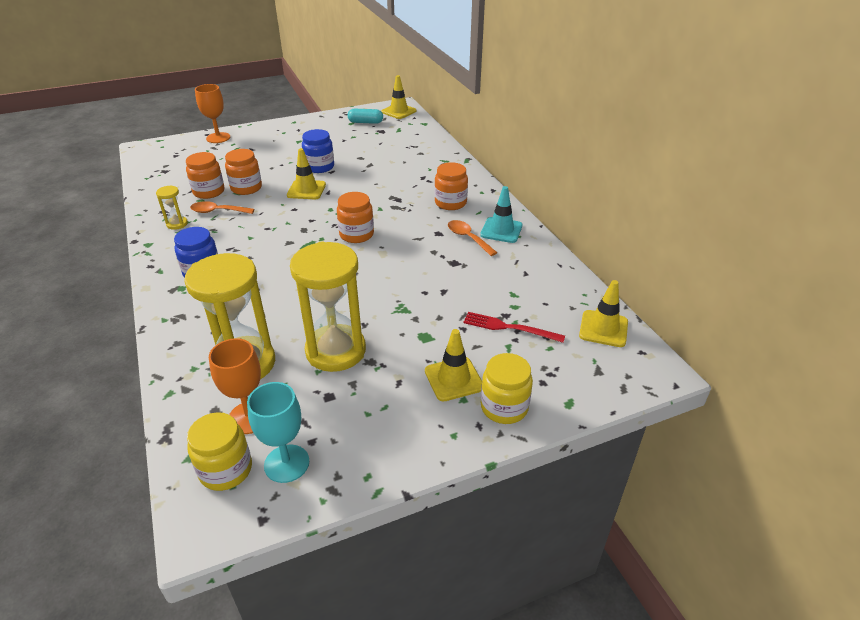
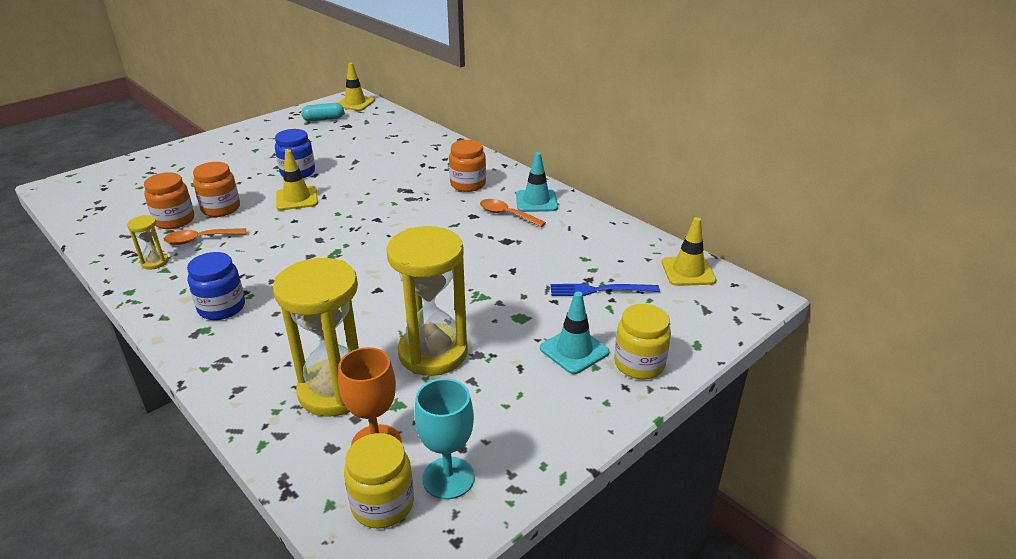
camera: 20 degrees left, 5 degrees down
orange goblet [195,84,230,143] -> none
orange jar [337,192,374,243] -> none
yellow traffic cone [425,329,482,402] -> turquoise traffic cone [540,292,610,374]
red fork [463,312,565,343] -> blue fork [551,284,660,296]

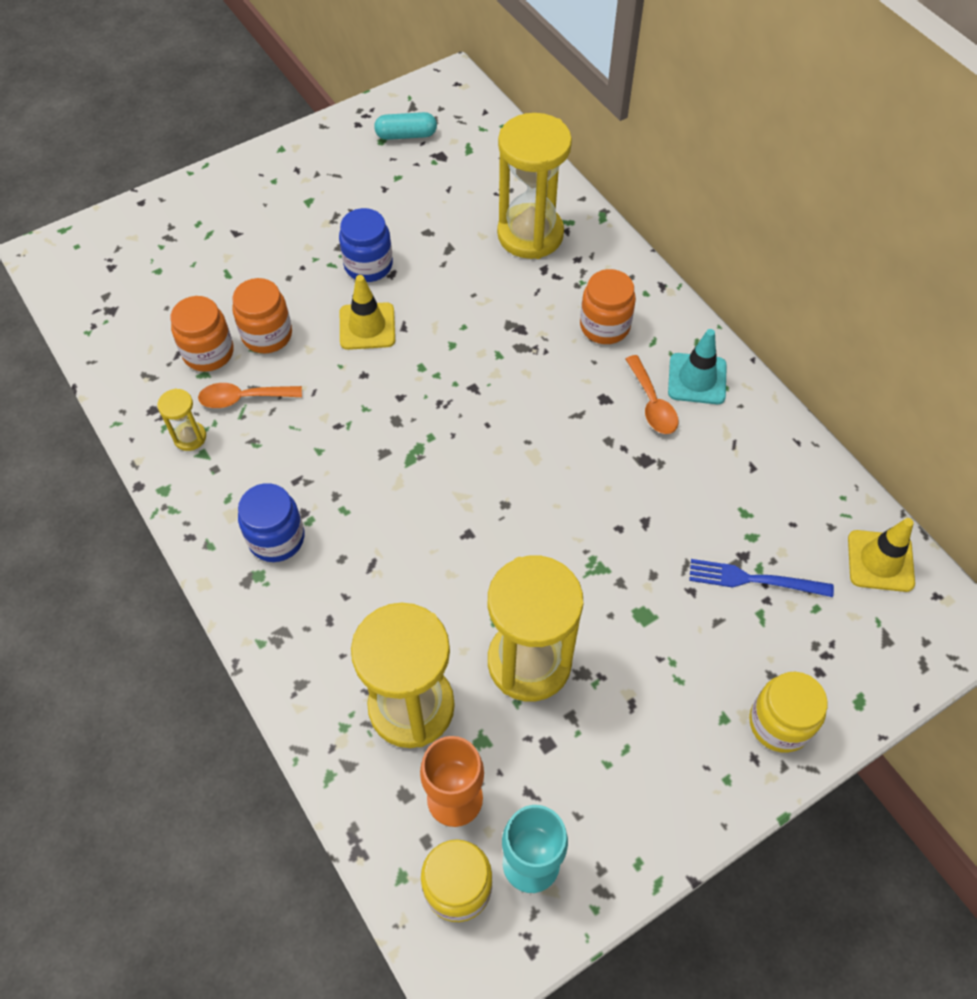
camera: 10 degrees right, 25 degrees up
yellow traffic cone [338,63,375,111] -> none
orange spoon [480,199,546,227] -> orange spoon turned 150 degrees counterclockwise [626,355,678,434]
turquoise traffic cone [540,292,610,374] -> none
none -> yellow hourglass [497,113,572,259]

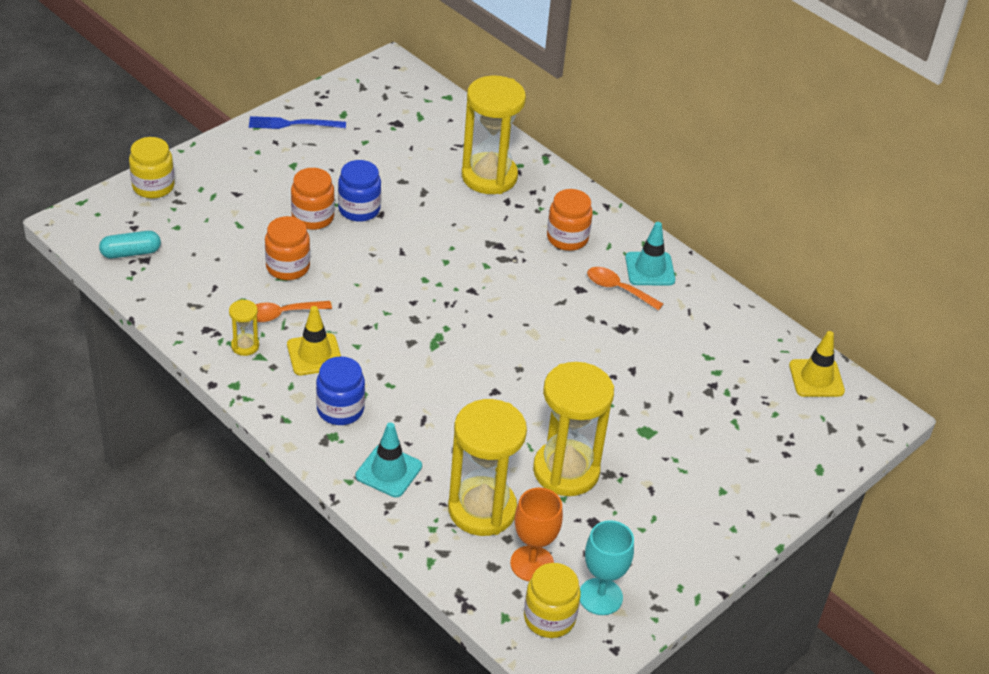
camera: 15 degrees left, 15 degrees down
orange jar [170,296,234,372] -> orange jar moved to [291,168,335,230]
yellow traffic cone [340,275,395,350] -> yellow traffic cone moved to [287,306,341,375]
turquoise capsule [374,112,437,140] -> turquoise capsule moved to [99,231,161,258]
orange spoon [626,355,678,434] -> orange spoon turned 150 degrees clockwise [587,267,663,310]
blue fork [689,559,834,597] -> blue fork moved to [249,116,346,129]
yellow jar [749,672,828,753] -> yellow jar moved to [129,137,175,199]
none -> turquoise traffic cone [356,422,422,497]

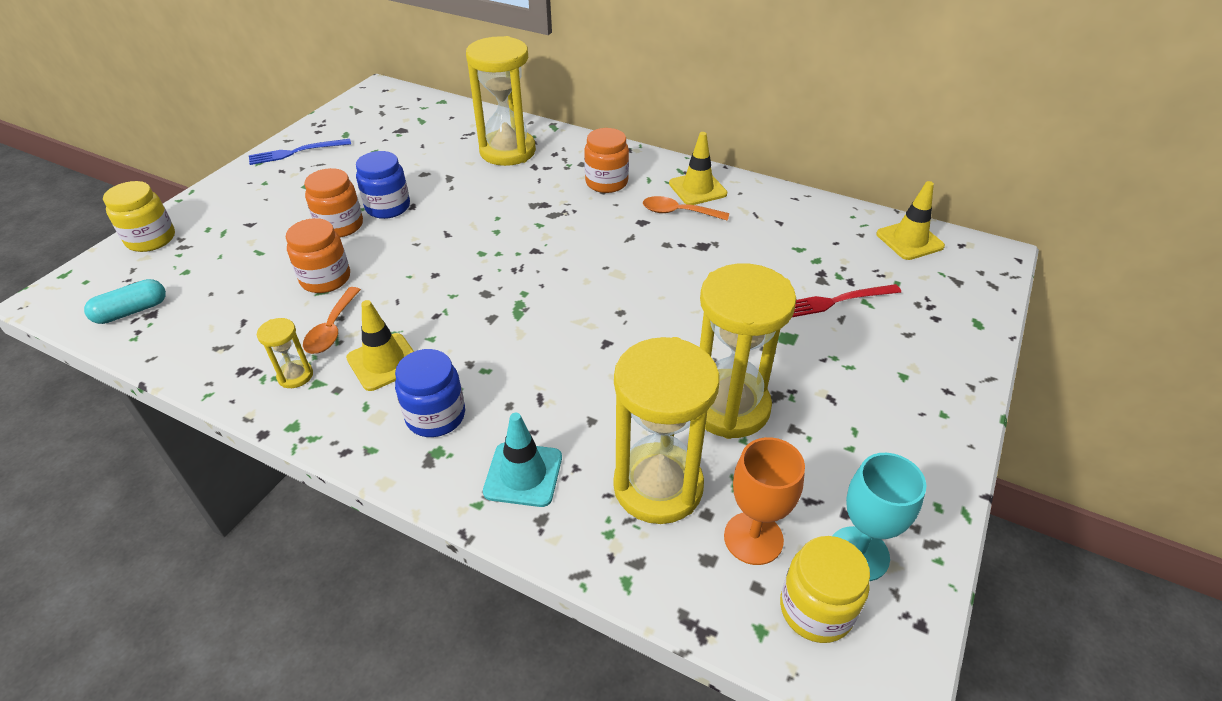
camera: 15 degrees left, 0 degrees up
orange spoon [256,301,332,322] -> orange spoon turned 45 degrees counterclockwise [303,287,361,354]
turquoise traffic cone [625,222,675,286] -> yellow traffic cone [669,132,727,205]
none -> red fork [792,284,901,317]

